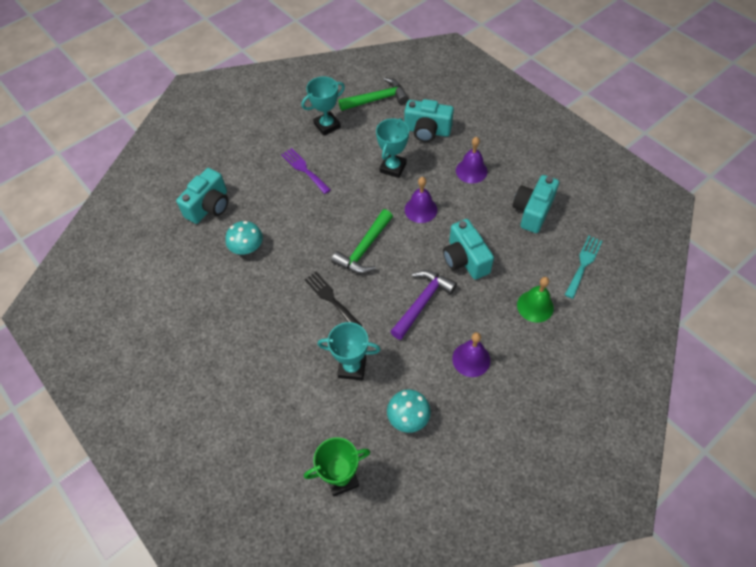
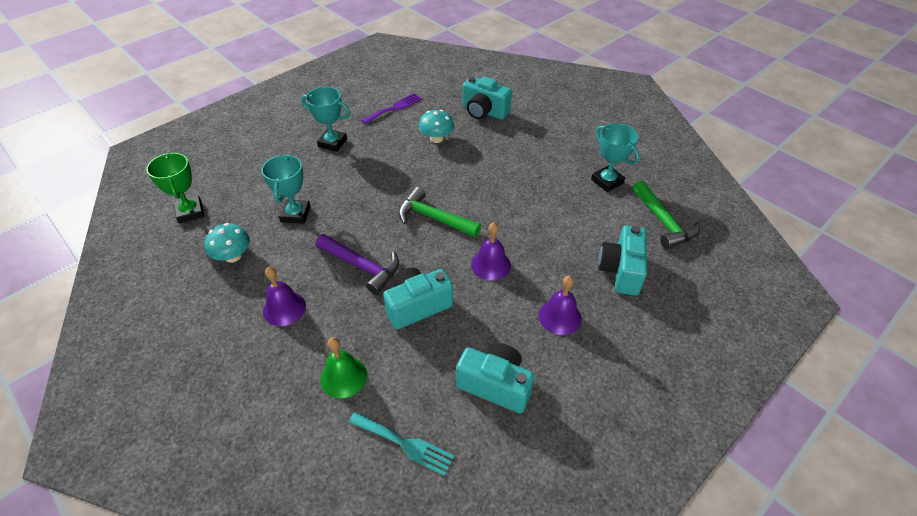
camera: 85 degrees right, 10 degrees down
purple fork [281,148,331,194] -> purple fork moved to [361,93,422,124]
black fork [304,272,362,326] -> none
turquoise trophy [376,118,409,178] -> turquoise trophy moved to [301,87,350,152]

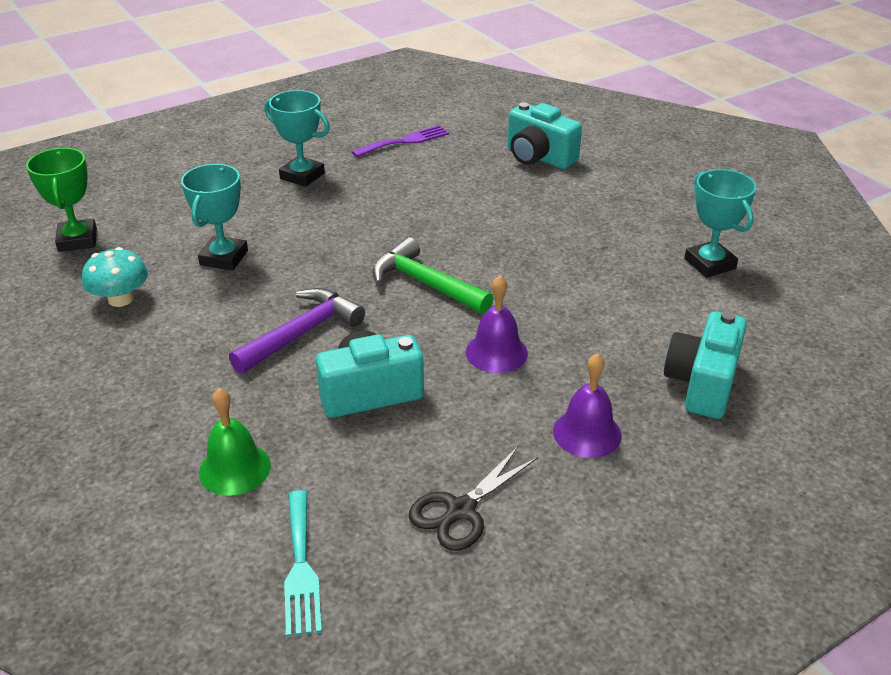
camera: 10 degrees right, 10 degrees down
purple bell [263,267,306,326] -> none
purple hammer [316,234,399,295] -> purple hammer turned 90 degrees counterclockwise [229,288,365,374]
turquoise fork [349,412,454,476] -> turquoise fork turned 45 degrees clockwise [284,490,322,637]
turquoise mushroom [419,110,454,143] -> none
turquoise camera [456,343,534,413] -> black scissors [409,447,538,551]
green hammer [632,180,700,249] -> none

